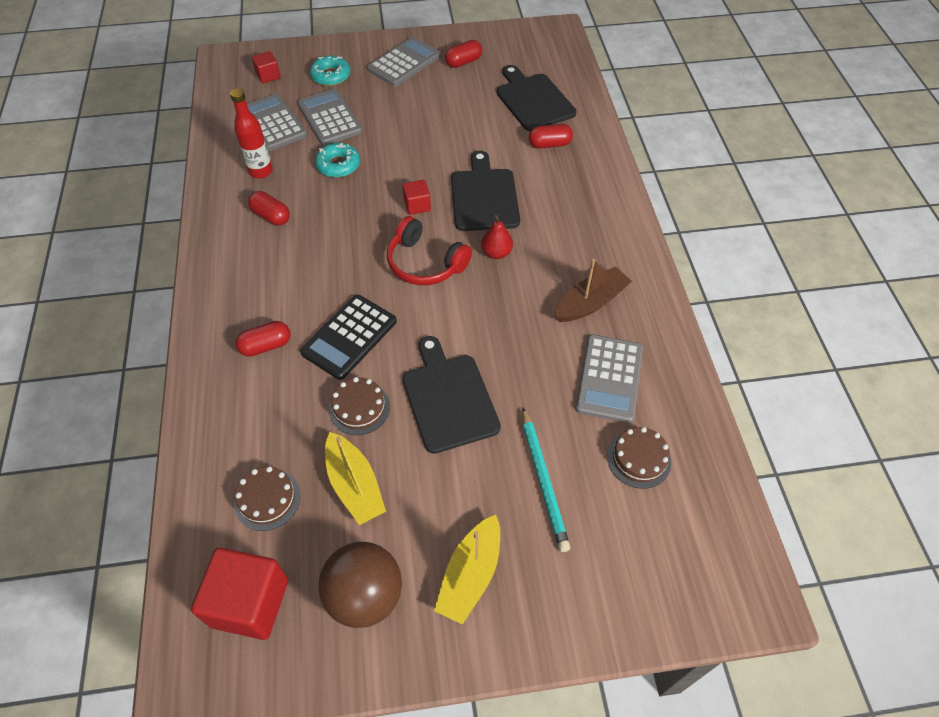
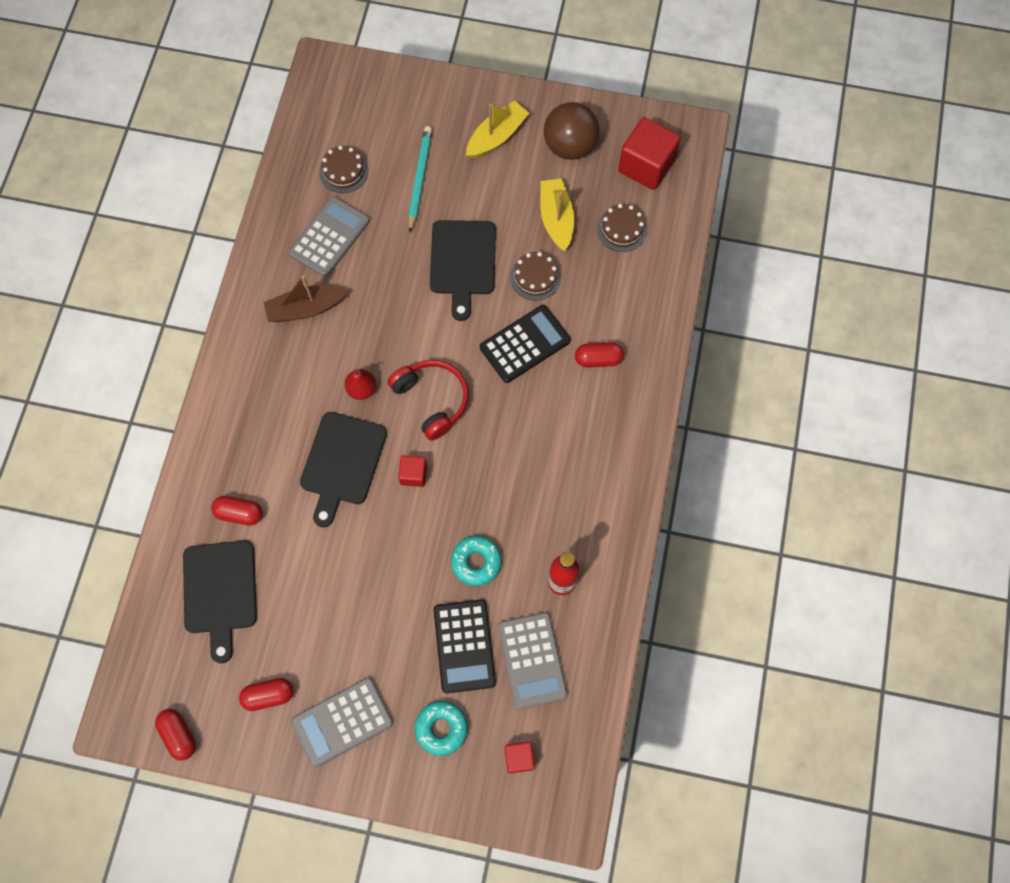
camera: 160 degrees left, 15 degrees up
red capsule [248,191,290,226] -> red capsule moved to [155,709,196,761]
grey calculator [298,89,363,146] -> black calculator [434,599,496,694]

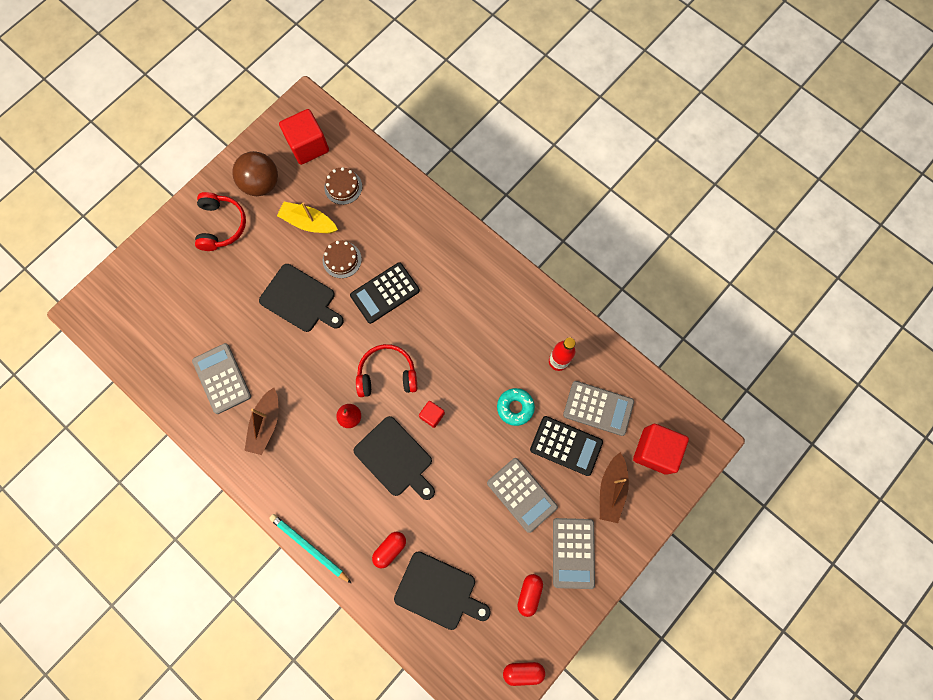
camera: 60 degrees left, 5 degrees up
brown cake [319,146,369,193] -> none
turquoise pencil [408,126,432,232] -> turquoise pencil moved to [269,514,352,584]
turquoise donut [415,701,468,756] -> brown boat [600,452,629,523]
yellow boat [466,101,529,159] -> red headphones [195,192,246,251]
black calculator [480,305,571,383] -> black calculator turned 120 degrees counterclockwise [350,262,420,324]
red cube [505,742,535,774] -> red cube [633,424,689,475], size x1.95
red capsule [575,342,624,368] -> none
none -> grey calculator [487,458,558,533]

